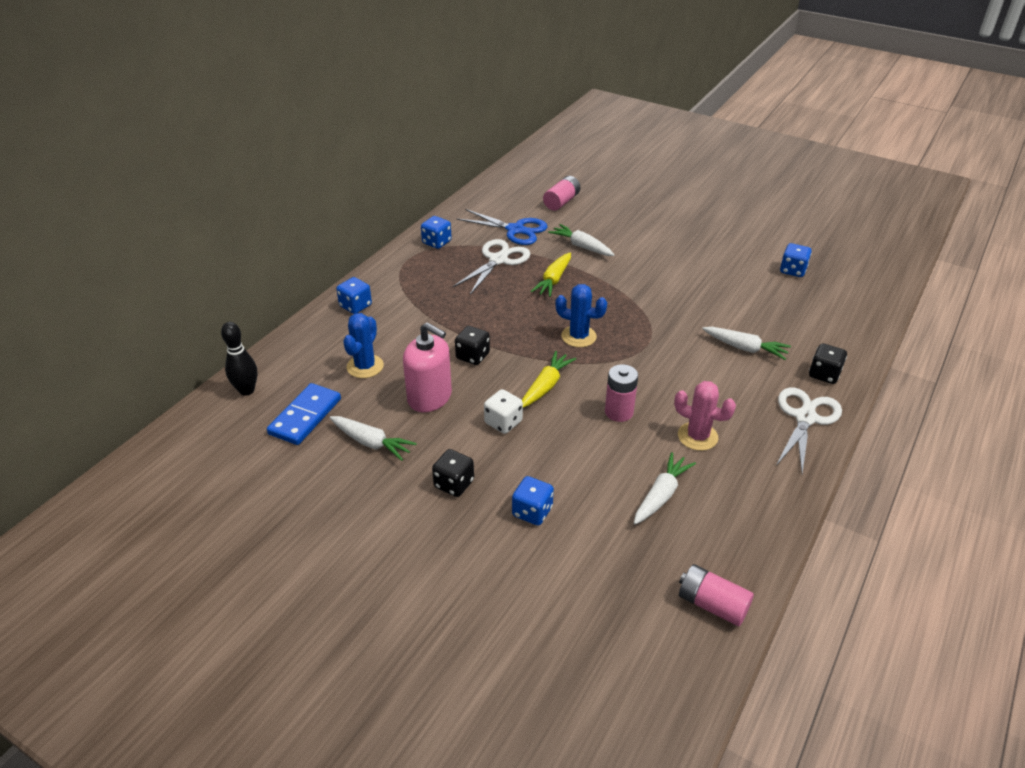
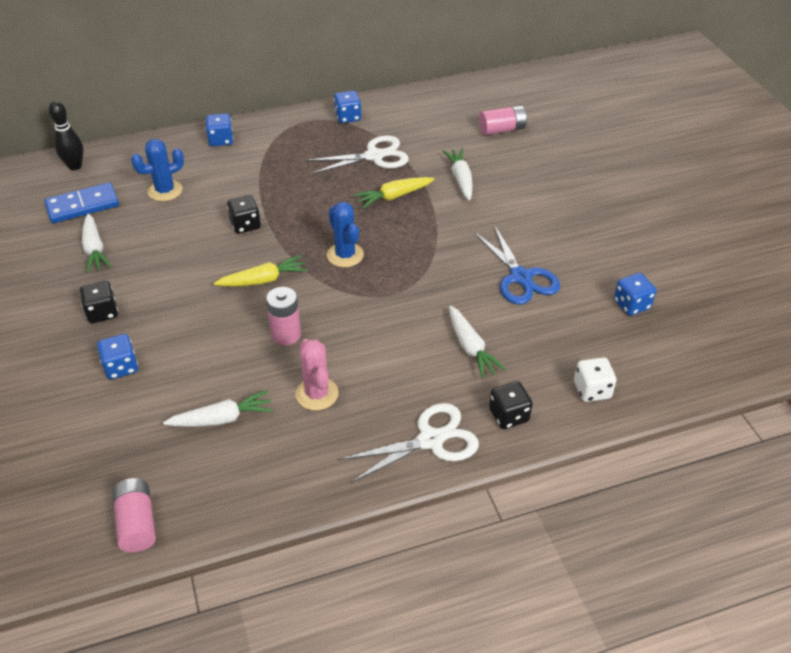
camera: 40 degrees right, 5 degrees up
pink soap dispenser [403,322,452,412] -> none
blue scissors [457,209,547,245] -> blue scissors moved to [474,225,560,304]
white dice [484,389,523,434] -> white dice moved to [574,357,617,402]

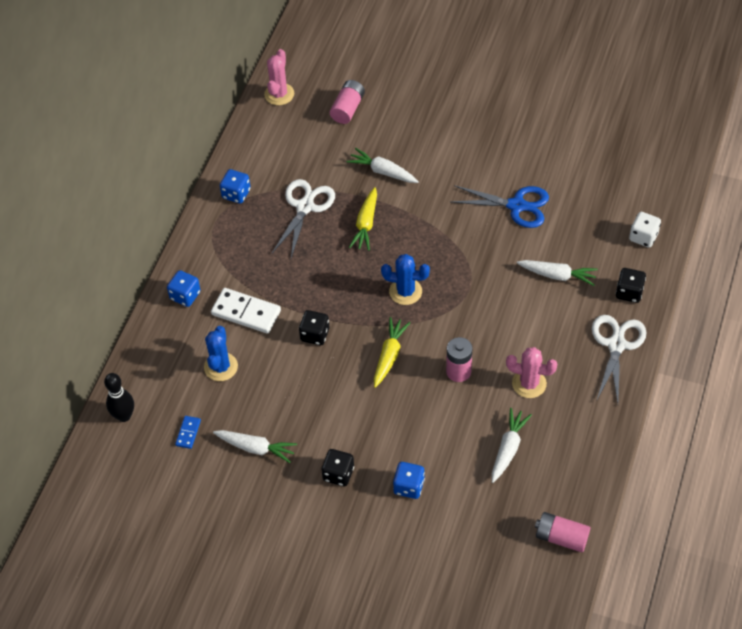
camera: 50 degrees left, 10 degrees up
blue domino [44,182,119,223] -> blue domino [175,416,201,449], size x0.51
blue dice [614,273,656,316] -> none
none -> white domino [211,288,281,334]
none -> pink cactus [264,49,294,105]

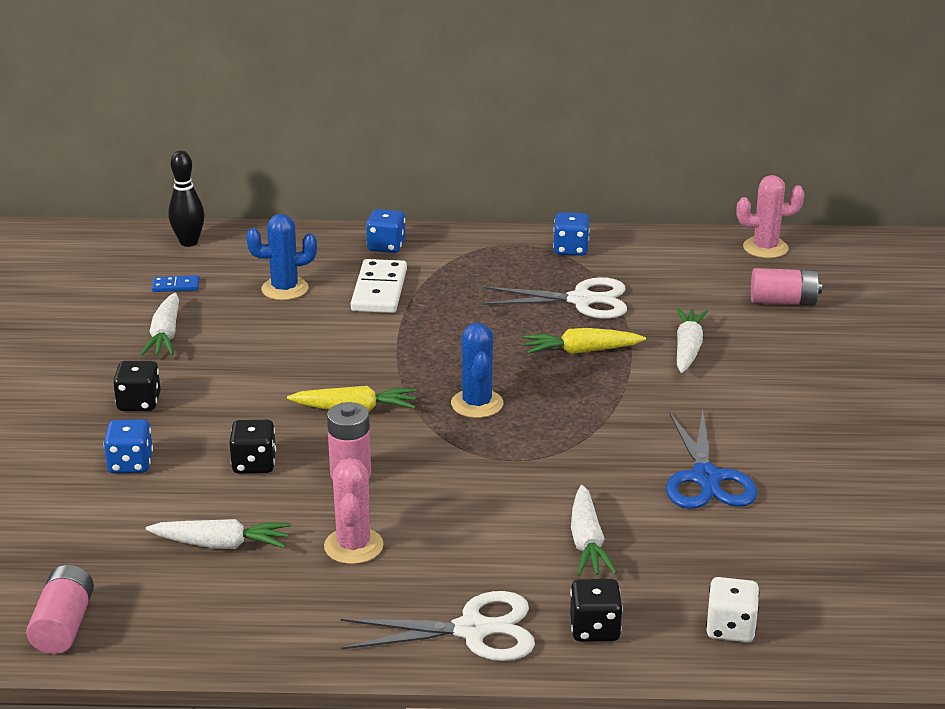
camera: 70 degrees right, 25 degrees down
black dice [299,310,329,345] -> black dice moved to [229,420,276,474]

